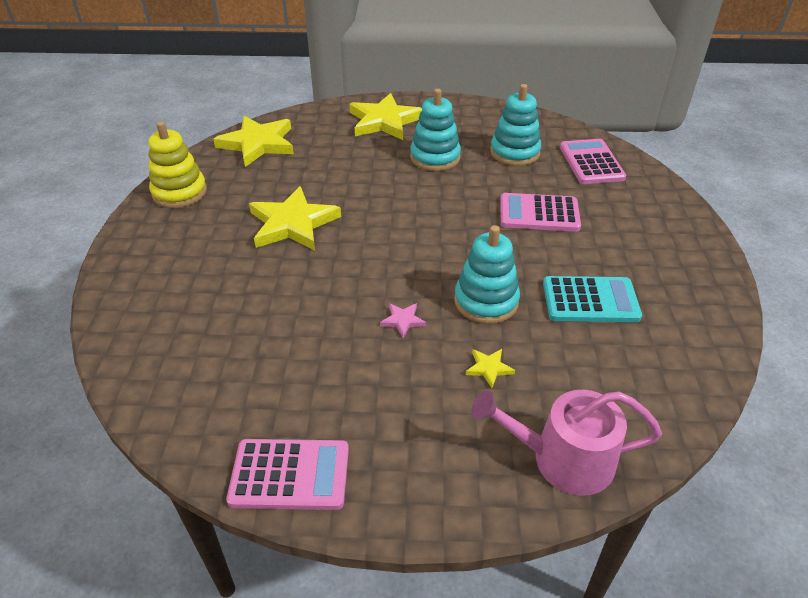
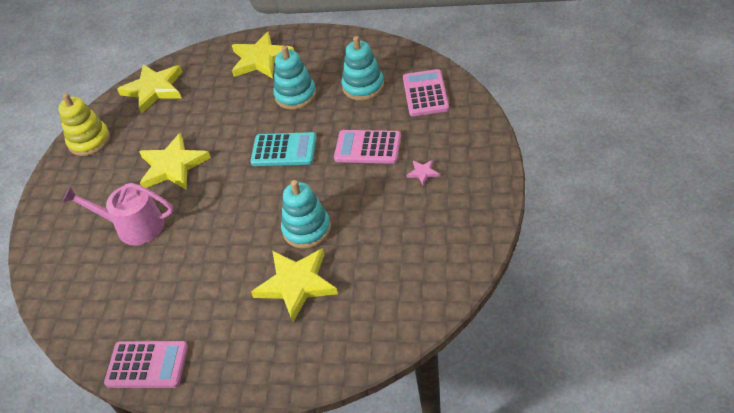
camera: 10 degrees right, 5 degrees up
pink star [380,303,426,338] -> pink star moved to [407,160,439,185]
yellow star [465,349,515,388] -> yellow star [251,248,338,322], size x2.38
pink watering can [471,390,662,496] -> pink watering can moved to [63,183,173,245]
turquoise calculator [543,276,642,322] -> turquoise calculator moved to [250,132,316,166]

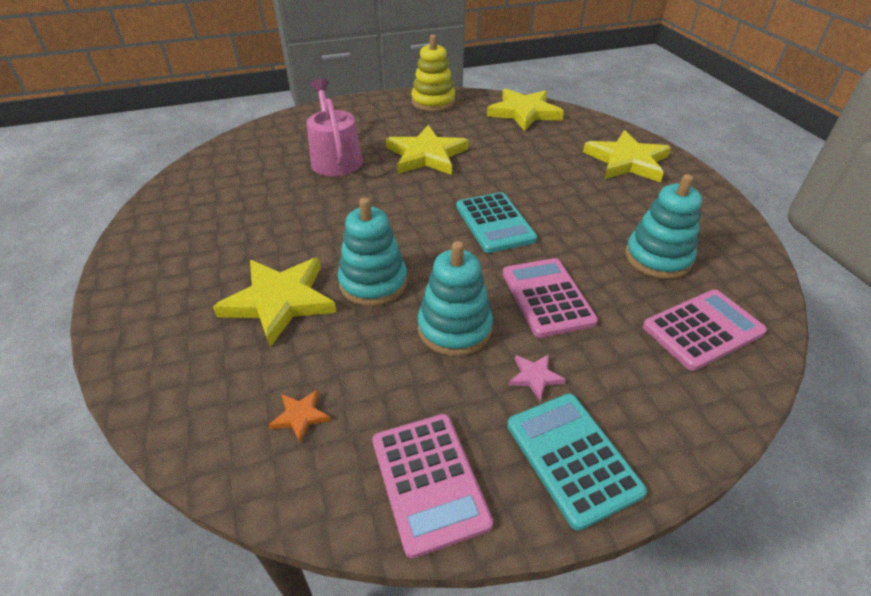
camera: 60 degrees right, 5 degrees down
pink calculator [104,341,188,388] -> pink calculator moved to [372,414,493,559]
turquoise stacking toy [273,46,316,109] -> turquoise stacking toy moved to [417,241,493,356]
none -> orange star [269,389,331,443]
none -> turquoise calculator [507,393,647,531]

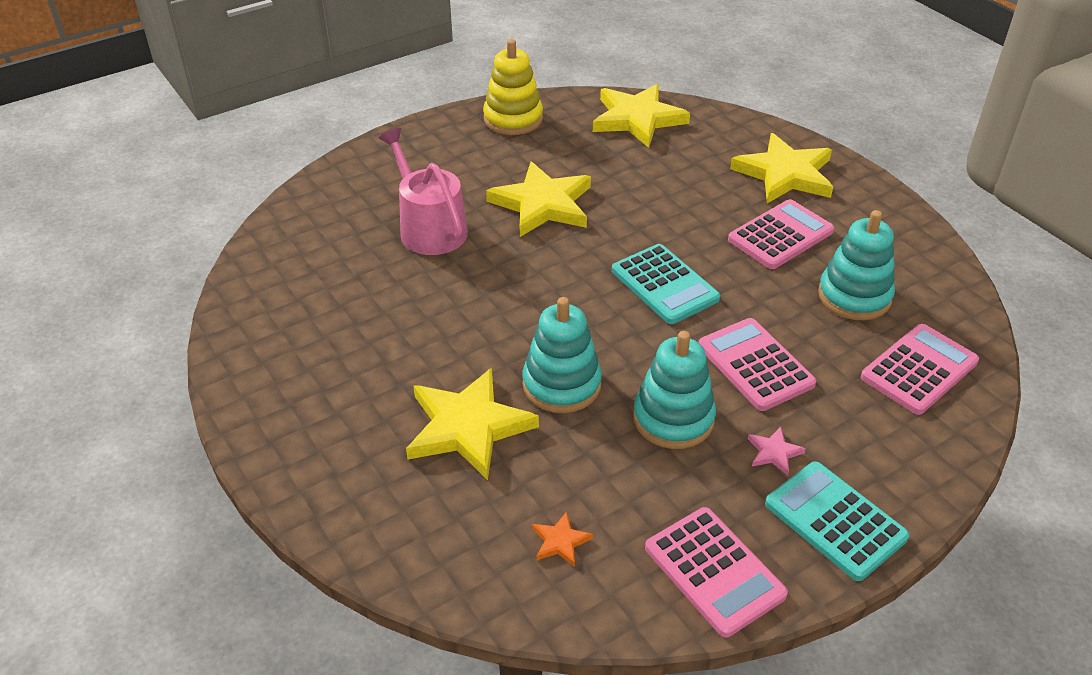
camera: 15 degrees left, 0 degrees up
none -> pink calculator [728,199,834,269]

